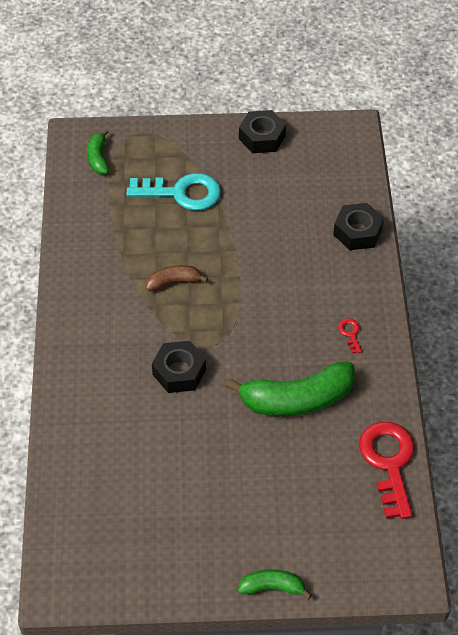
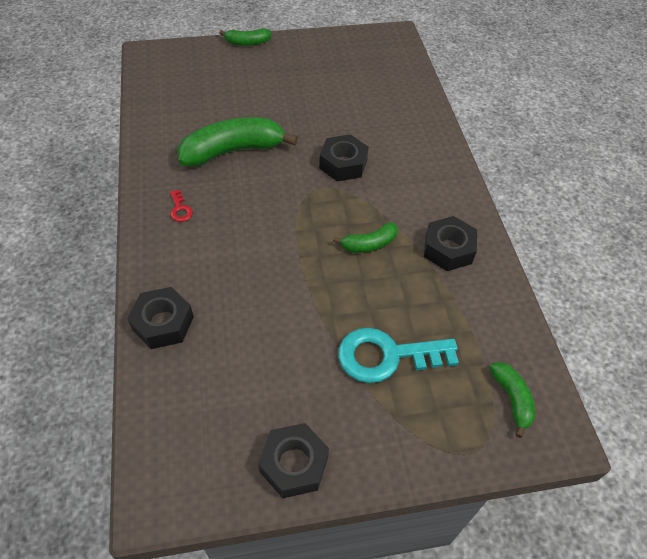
camera: 170 degrees right, 0 degrees up
brown banana [146,265,208,291] -> green banana [333,223,398,253]
red key [359,422,415,519] -> none
none -> black nut [424,216,477,271]

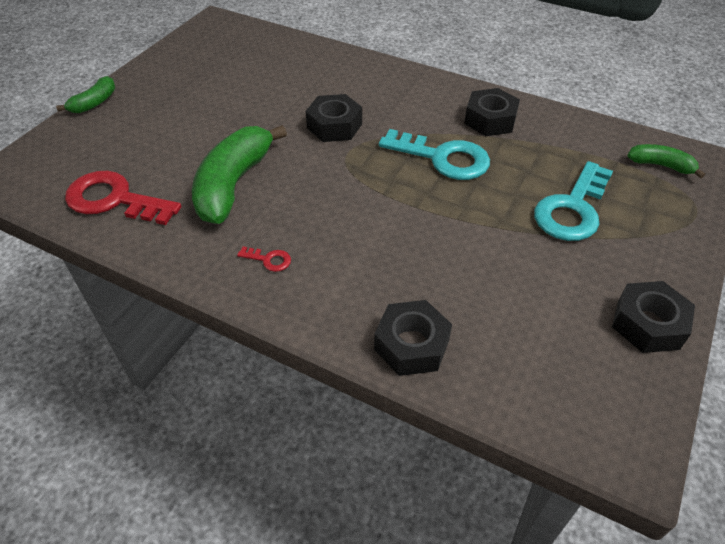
camera: 50 degrees left, 5 degrees down
green banana [333,223,398,253] -> turquoise key [379,129,490,180]
none -> red key [65,171,182,225]

